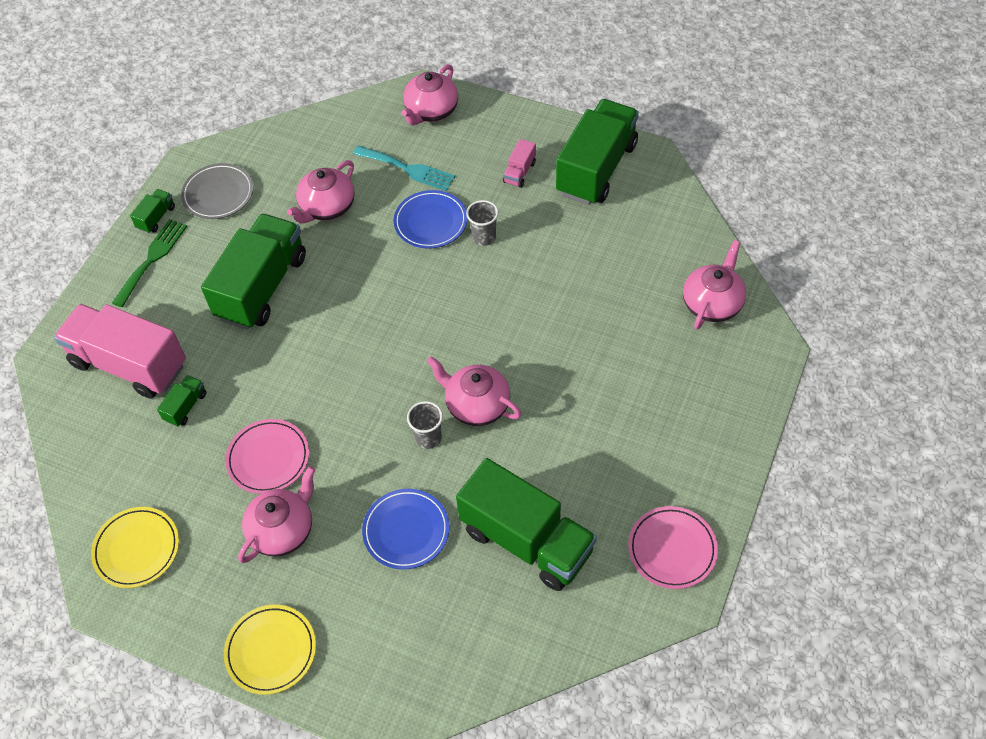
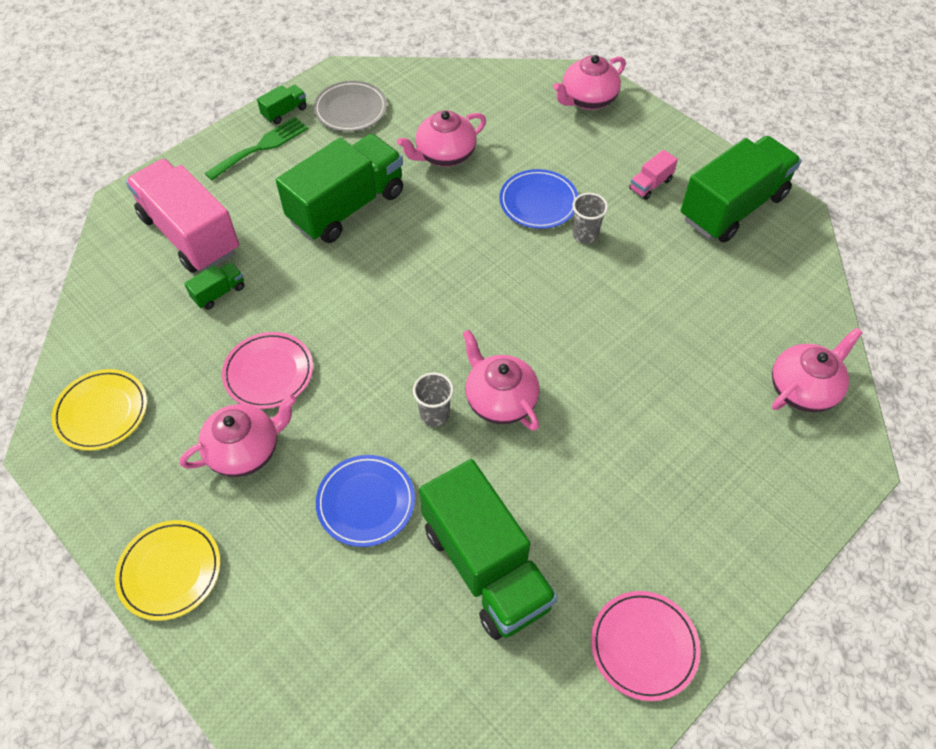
camera: 20 degrees right, 0 degrees up
turquoise fork [353,146,455,191] -> none

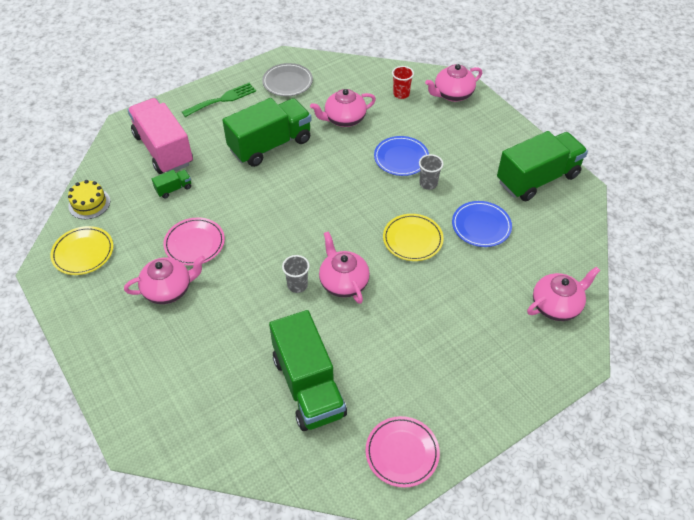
camera: 10 degrees right, 5 degrees down
yellow plate [115,520,221,621] -> yellow plate moved to [383,214,444,261]
green truck [257,85,307,124] -> none
blue plate [316,455,415,547] -> blue plate moved to [452,201,512,247]
pink truck [629,150,678,200] -> none
none -> yellow cake [68,180,110,219]
none -> red cup [392,66,414,99]

